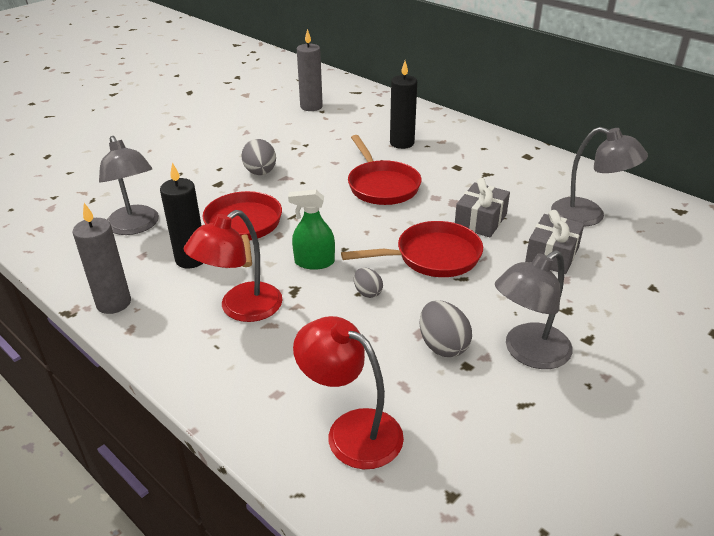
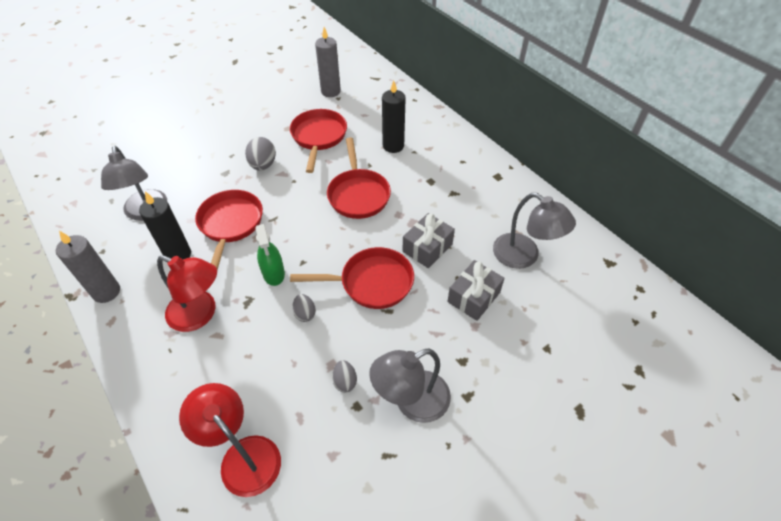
camera: 10 degrees right, 15 degrees up
red lamp [184,210,283,322] -> red lamp turned 120 degrees counterclockwise [157,255,217,332]
green spray bottle [288,190,335,270] -> green spray bottle turned 120 degrees counterclockwise [255,224,285,286]
grey egg [419,301,472,357] -> grey egg [332,360,357,393], size x0.61
none -> red pan [290,109,347,173]

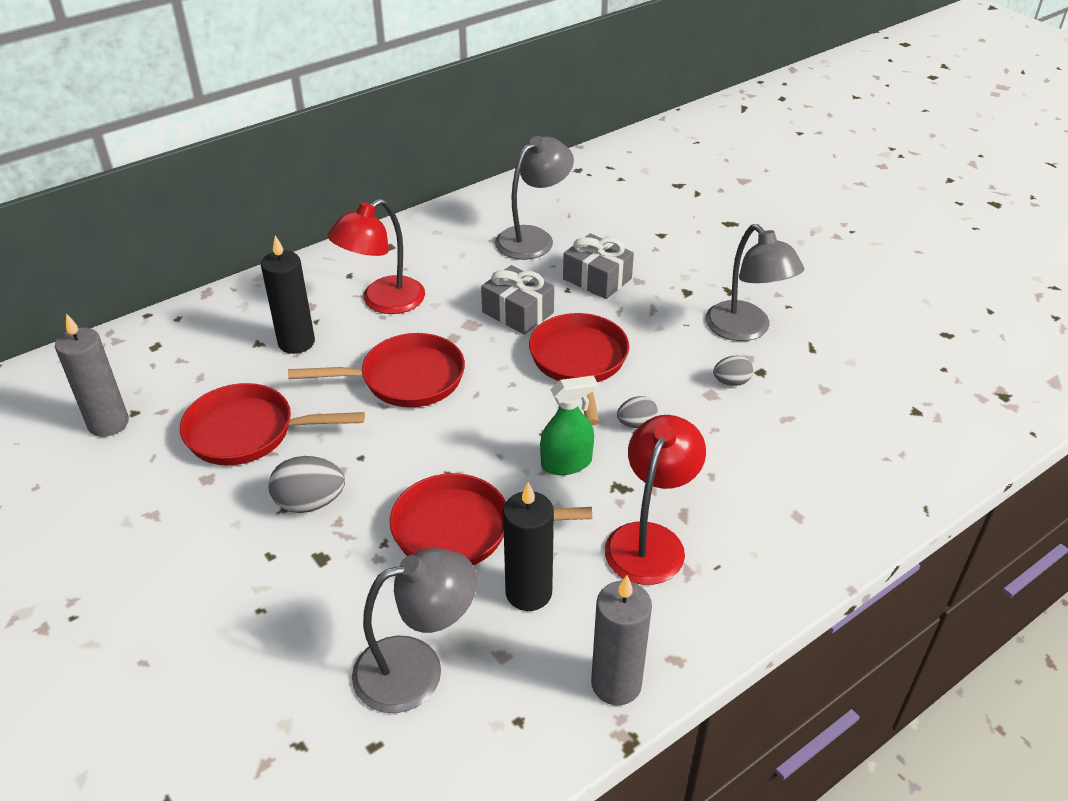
camera: 90 degrees left, 10 degrees down
red lamp [179,383,281,497] -> red lamp moved to [327,199,425,314]

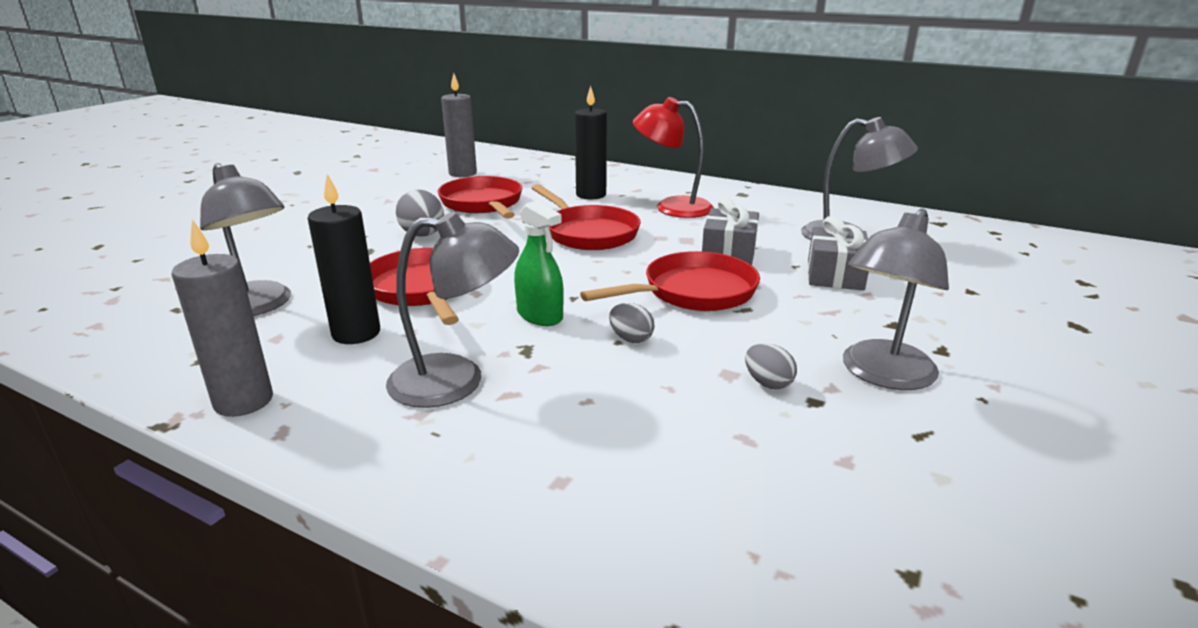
camera: 65 degrees right, 15 degrees down
red lamp [605,415,706,585] -> grey lamp [386,212,519,408]

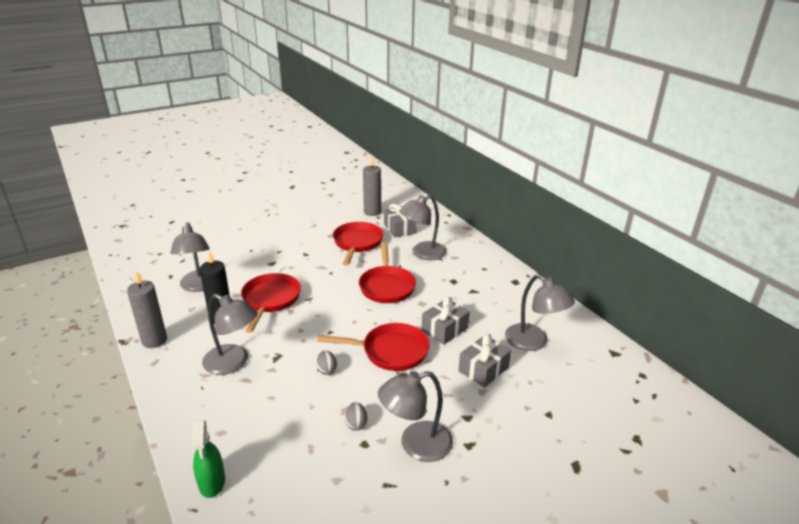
camera: 30 degrees right, 5 degrees up
grey egg [396,190,444,237] -> none
green spray bottle [514,201,564,326] -> green spray bottle moved to [193,420,225,498]
black candle [575,86,607,199] -> grey lamp [399,195,447,260]
red lamp [633,97,714,218] -> none
none -> grey gift [384,204,417,238]

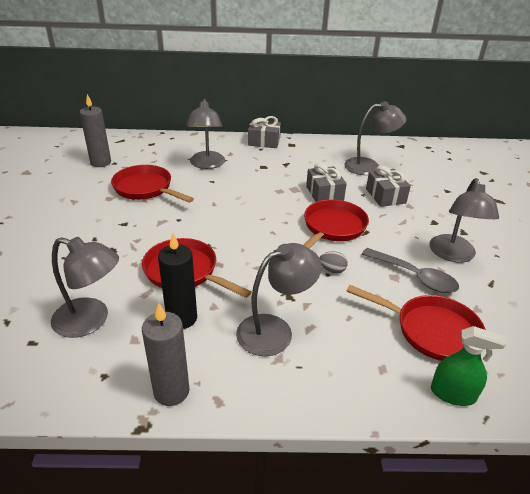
camera: 60 degrees left, 5 degrees up
grey egg [345,402,367,431] -> grey spoon [362,248,459,293]
red pan [359,242,416,303] -> red pan moved to [346,285,486,361]
grey gift [384,204,417,238] -> grey gift moved to [248,116,281,148]

